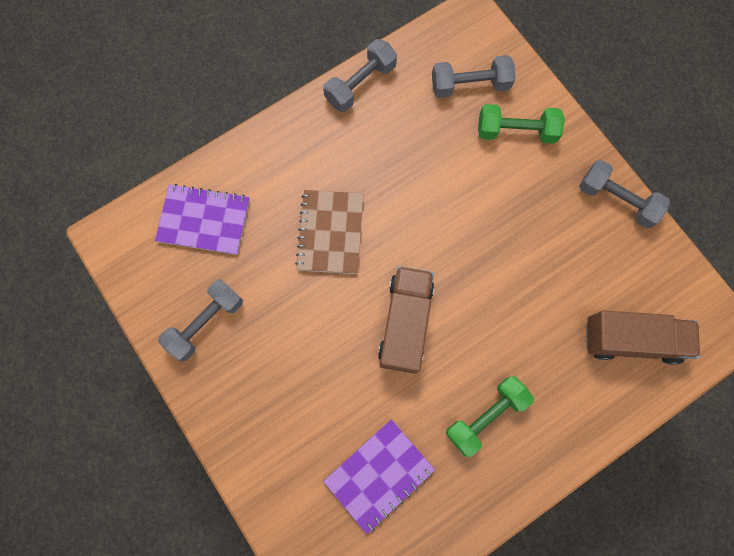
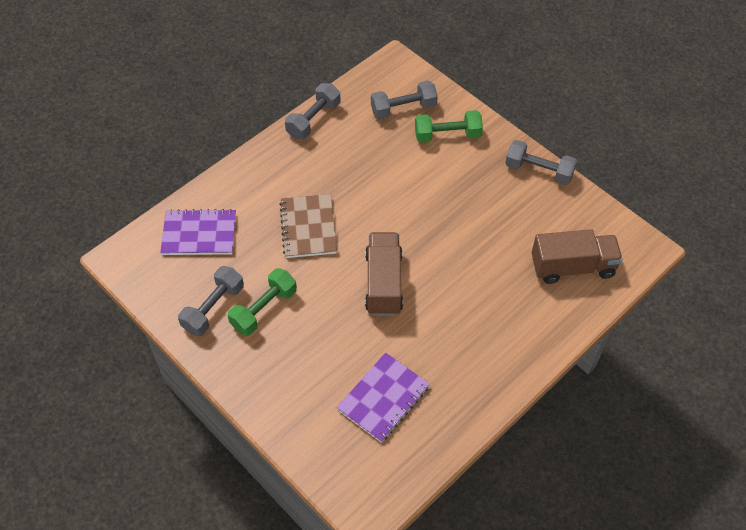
camera: 10 degrees left, 20 degrees down
green dumbbell [446,376,534,457] -> green dumbbell moved to [228,268,297,336]

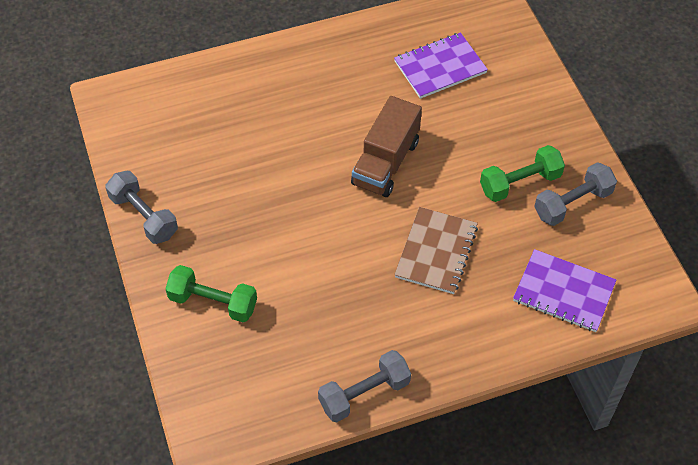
camera: 155 degrees left, 0 degrees up
grey dumbbell [371,81,438,119] -> none
brown truck [532,229,623,284] -> none

